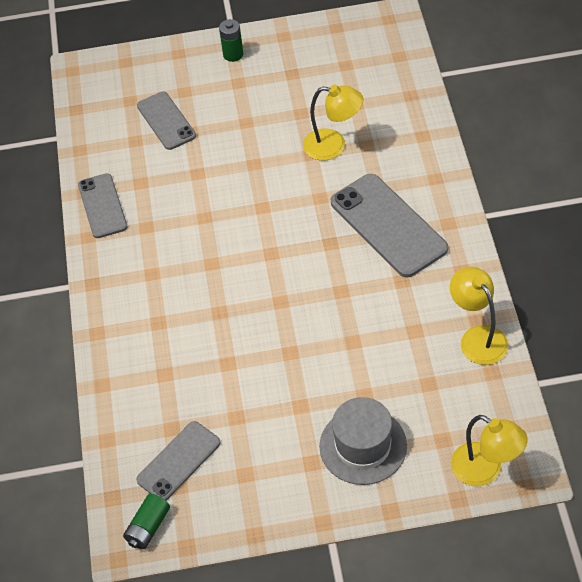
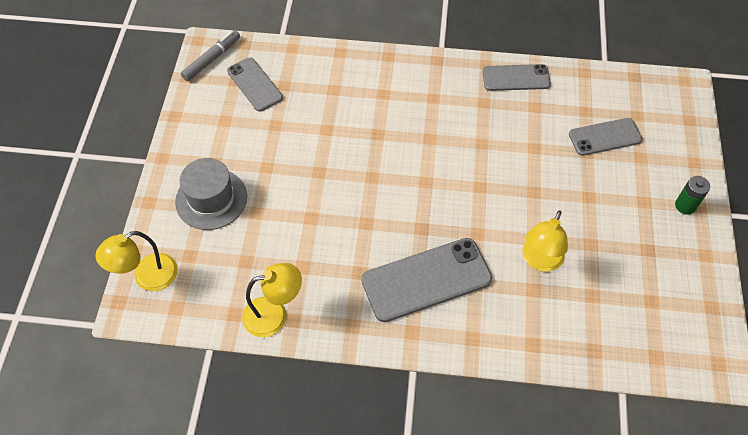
camera: 100 degrees right, 5 degrees up
green battery [123,494,170,549] -> grey marker [181,30,240,81]

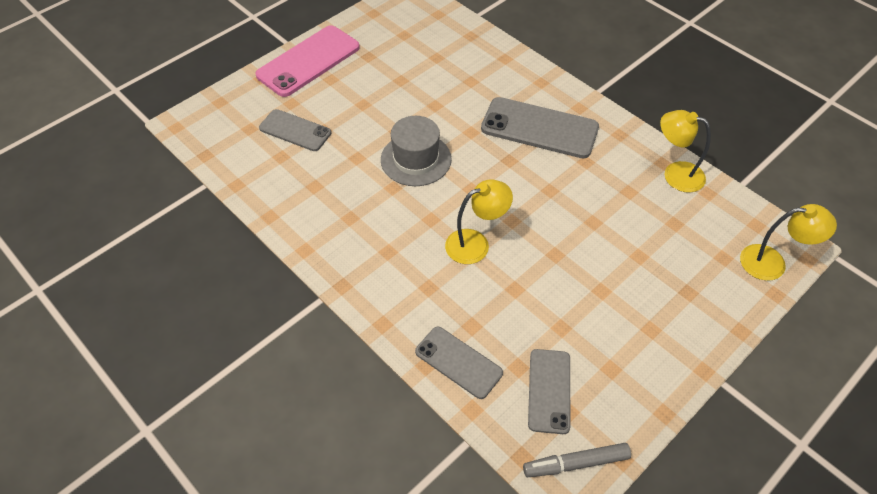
camera: 140 degrees left, 5 degrees down
grey hat [175,158,247,230] -> grey hat moved to [381,116,452,186]
grey phone [482,64,551,91] -> grey phone moved to [415,327,503,399]
yellow lamp [523,211,568,272] -> yellow lamp moved to [445,179,513,264]
green battery [675,176,710,215] -> pink phone [256,25,360,97]

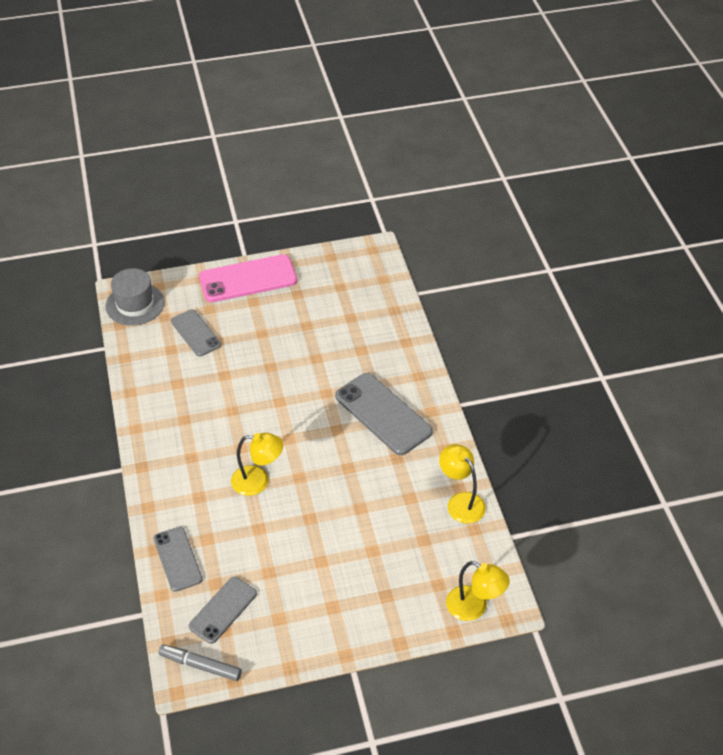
camera: 30 degrees right, 5 degrees down
grey hat [381,116,452,186] -> grey hat moved to [106,268,165,326]

